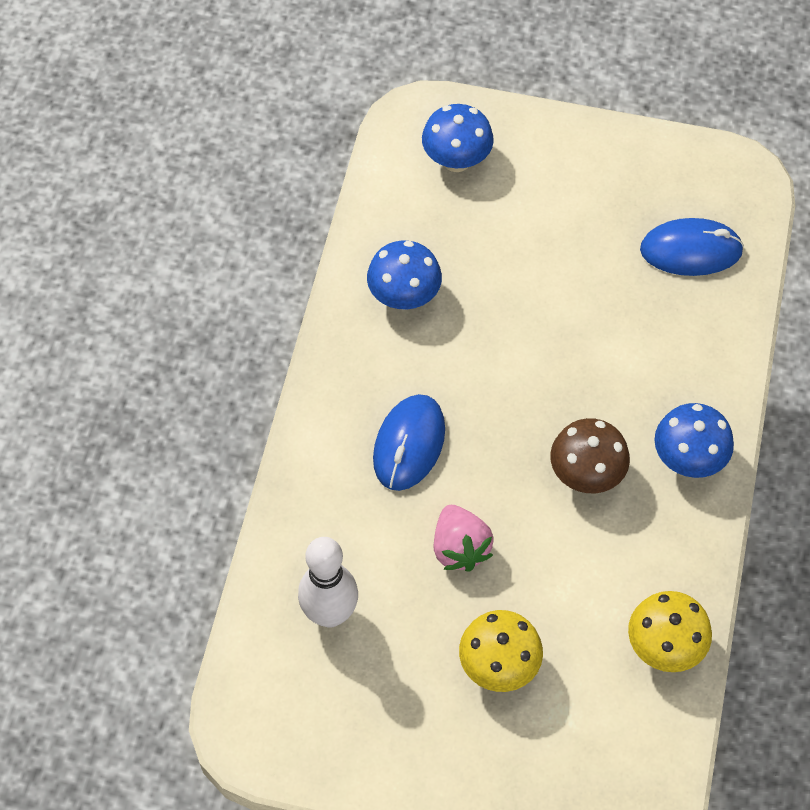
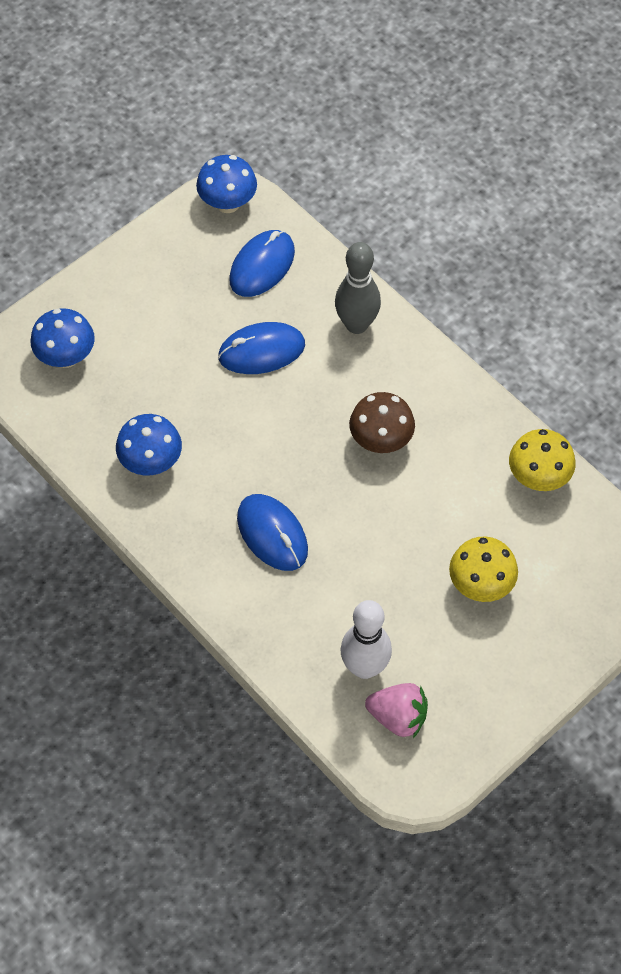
camera: 55 degrees left, 0 degrees up
pink strawberry [433,505,493,572] -> pink strawberry moved to [365,683,428,738]
blue mushroom [655,403,734,478] -> blue mushroom moved to [196,155,257,213]
none -> blue mouse [218,322,305,374]
none -> grey bowling pin [335,242,381,334]

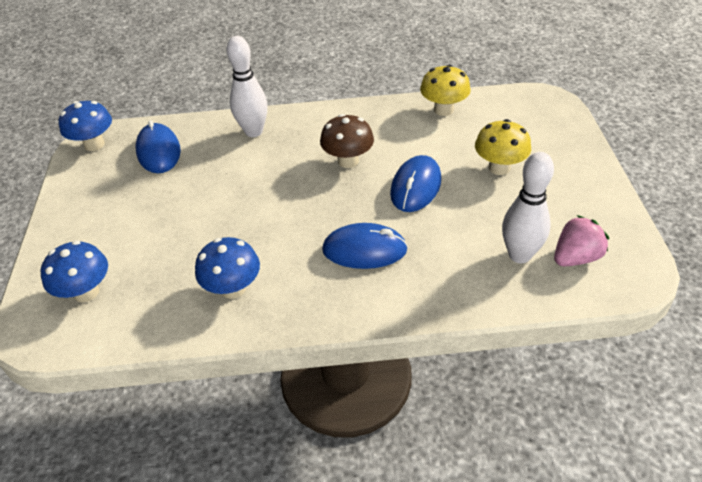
camera: 50 degrees left, 15 degrees down
blue mouse [218,322,305,374] -> blue mouse moved to [390,155,441,212]
grey bowling pin [335,242,381,334] -> white bowling pin [227,36,268,137]

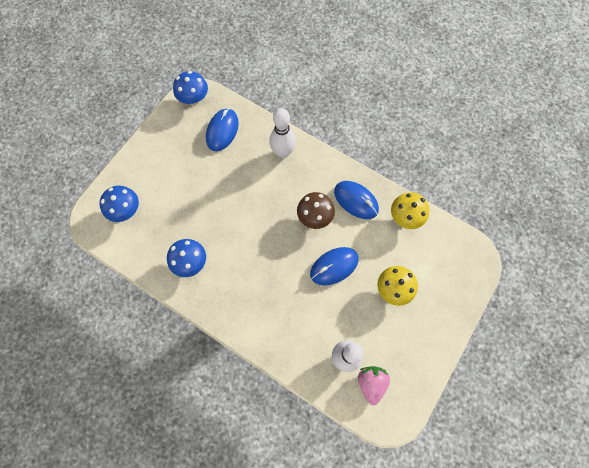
camera: 35 degrees right, 25 degrees up
blue mouse [322,223,408,269] -> blue mouse moved to [334,181,379,219]
pink strawberry [554,215,609,266] -> pink strawberry turned 90 degrees counterclockwise [358,366,390,405]

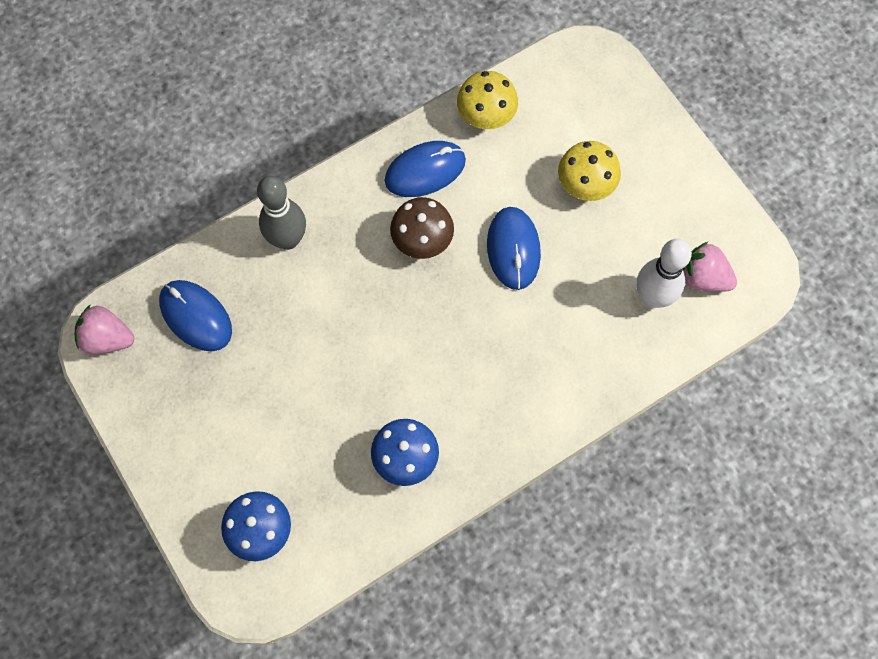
camera: 65 degrees left, 0 degrees up
blue mushroom [173,71,208,105] -> pink strawberry [75,304,134,354]
white bowling pin [269,108,296,158] -> grey bowling pin [257,176,306,250]

